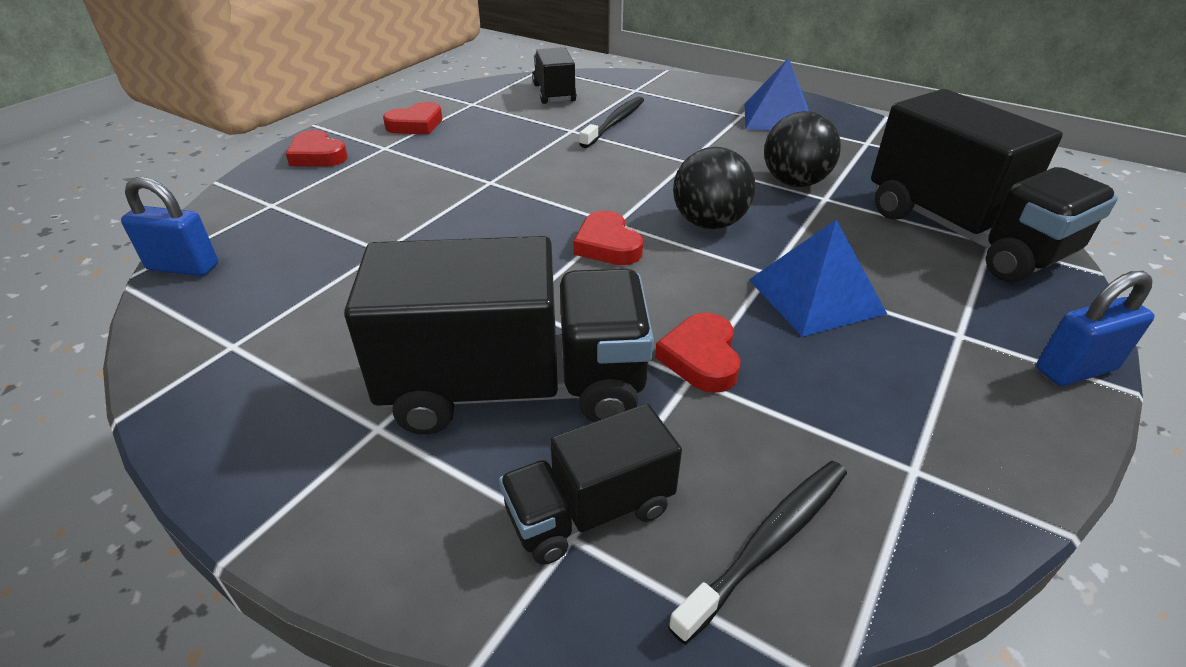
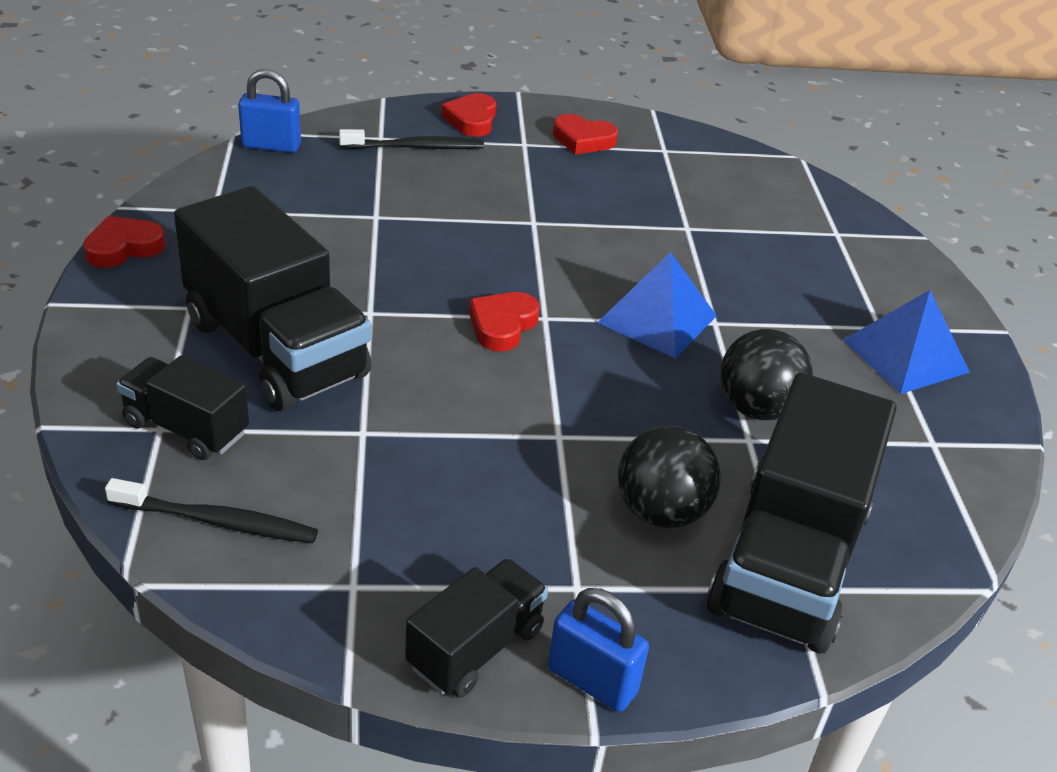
camera: 50 degrees right, 0 degrees up
blue padlock [121,177,218,276] -> blue padlock turned 60 degrees counterclockwise [238,69,301,153]
black truck [532,47,577,104] -> black truck moved to [405,558,548,698]
black toothbrush [579,97,644,148] -> black toothbrush moved to [339,129,484,149]
red heart [655,312,740,393] -> red heart moved to [83,216,166,268]
black ball [673,147,755,229] -> black ball moved to [618,426,721,528]
blue pyramid [749,220,887,337] -> blue pyramid moved to [597,252,717,359]

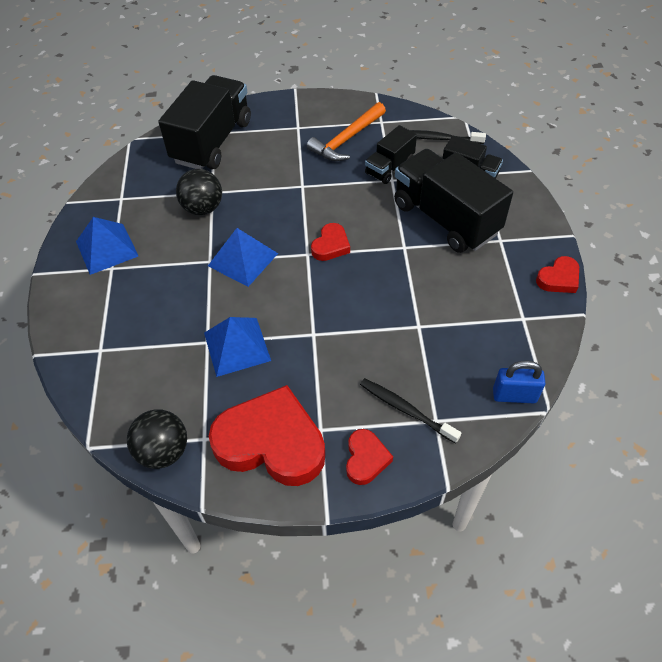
camera: 175 degrees left, 15 degrees up
black toothbrush [339,129,484,149] -> black toothbrush turned 45 degrees clockwise [360,378,461,444]
black truck [405,558,548,698] -> black truck moved to [365,125,417,184]
blue padlock [548,588,649,712] -> none
red heart [553,114,618,155] -> red heart [209,385,325,486], size x2.11
black ball [618,426,721,528] -> black ball moved to [127,409,187,469]
none -> blue pyramid [204,317,271,377]
none -> orange hammer [307,102,386,161]

